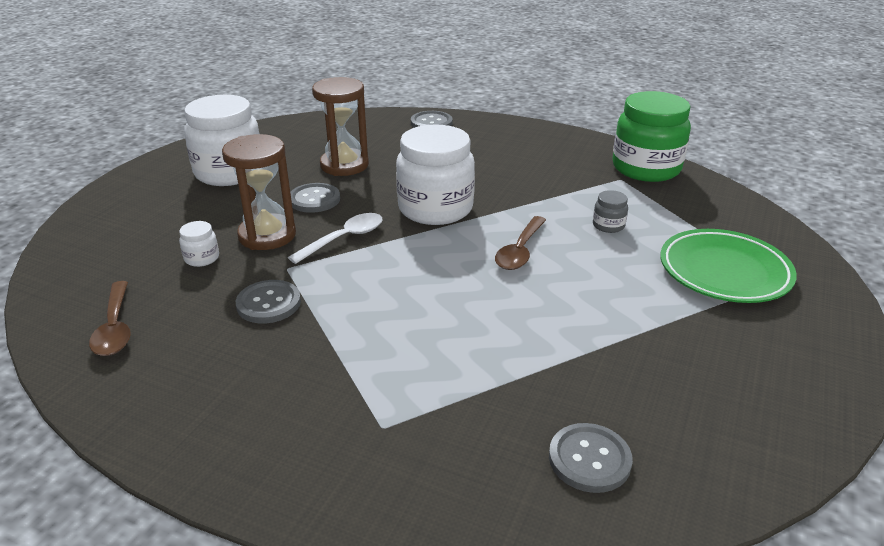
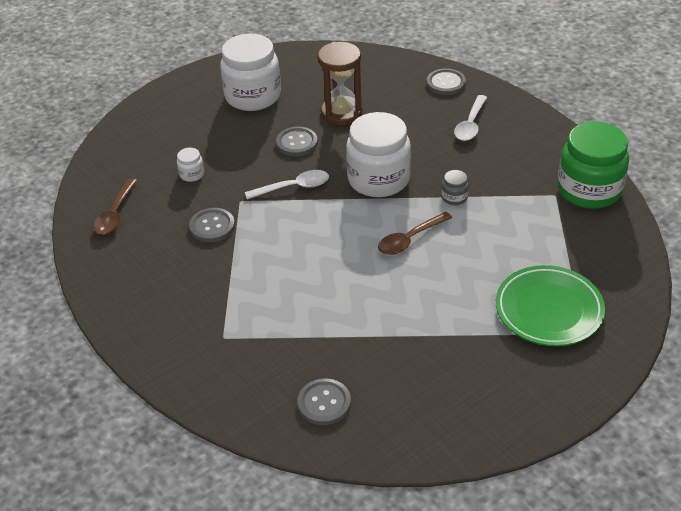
camera: 30 degrees right, 10 degrees up
brown hourglass [222,134,296,250] -> none
grey jar [593,190,628,233] -> grey jar moved to [441,170,469,205]
none -> white spoon [454,95,487,141]

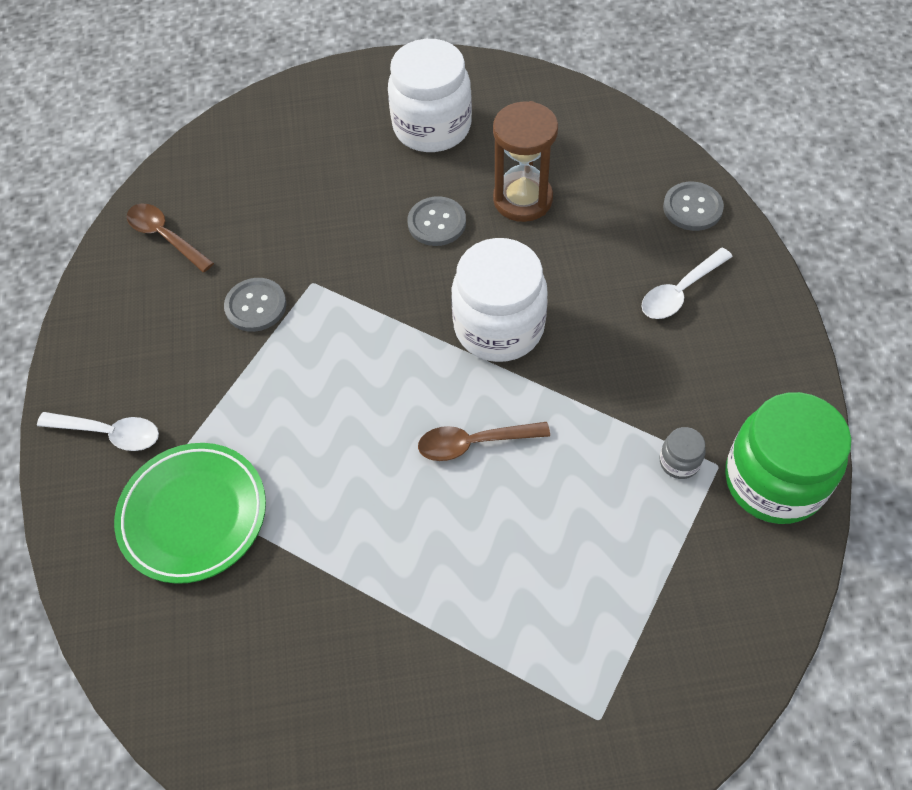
camera: 30 degrees right, 15 degrees up
brown spoon [93,178,137,234] -> brown spoon turned 90 degrees clockwise [127,204,214,272]
white jar [177,148,204,182] -> none
white spoon [245,170,329,200] -> white spoon moved to [37,412,159,451]
grey button [297,379,351,425] -> none
grey jar [441,170,469,205] -> grey jar moved to [660,427,706,479]
green plate [496,265,605,346] -> green plate moved to [114,443,266,584]

